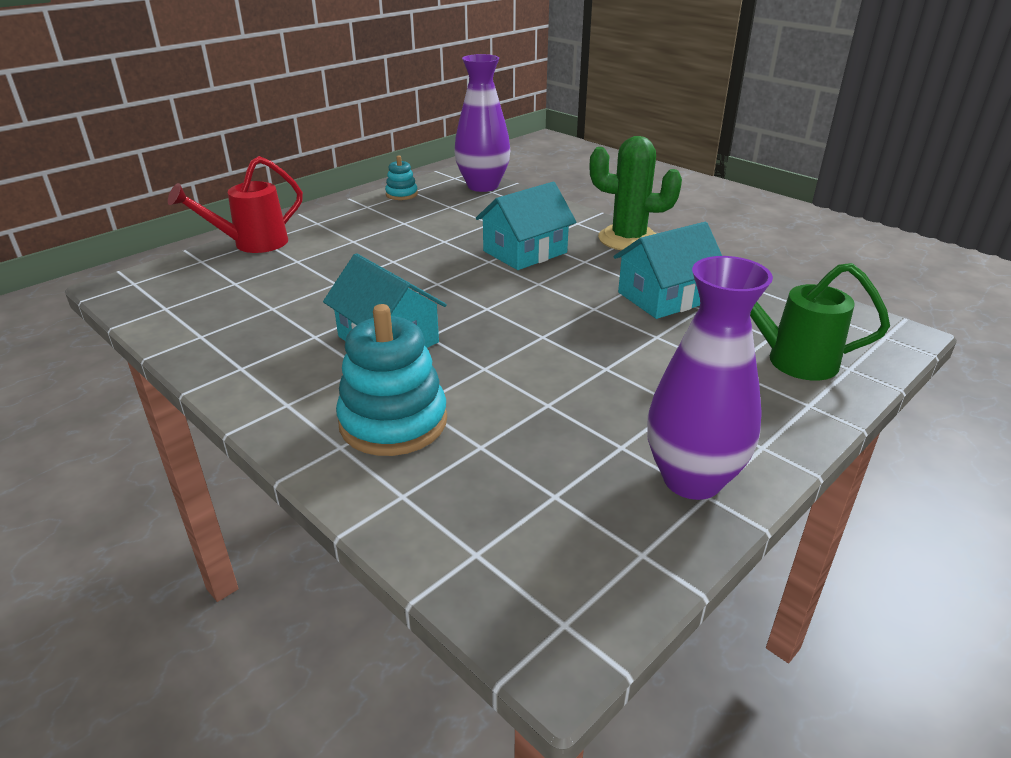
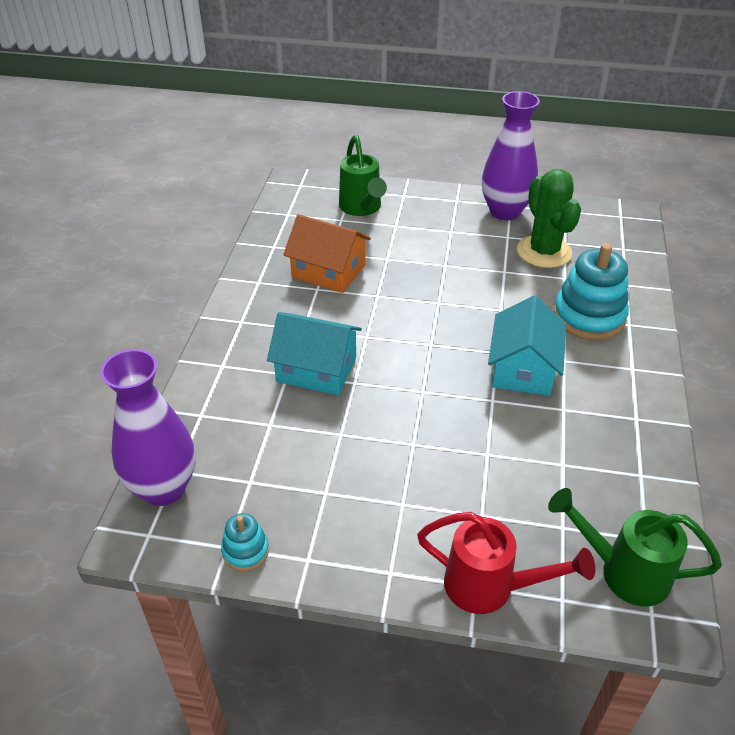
camera: 125 degrees left, 10 degrees up
green cactus [589,136,682,250] -> green cactus moved to [517,169,581,268]
turquoise house [613,222,722,319] -> orange house [283,214,371,293]
none -> green watering can [548,488,722,606]

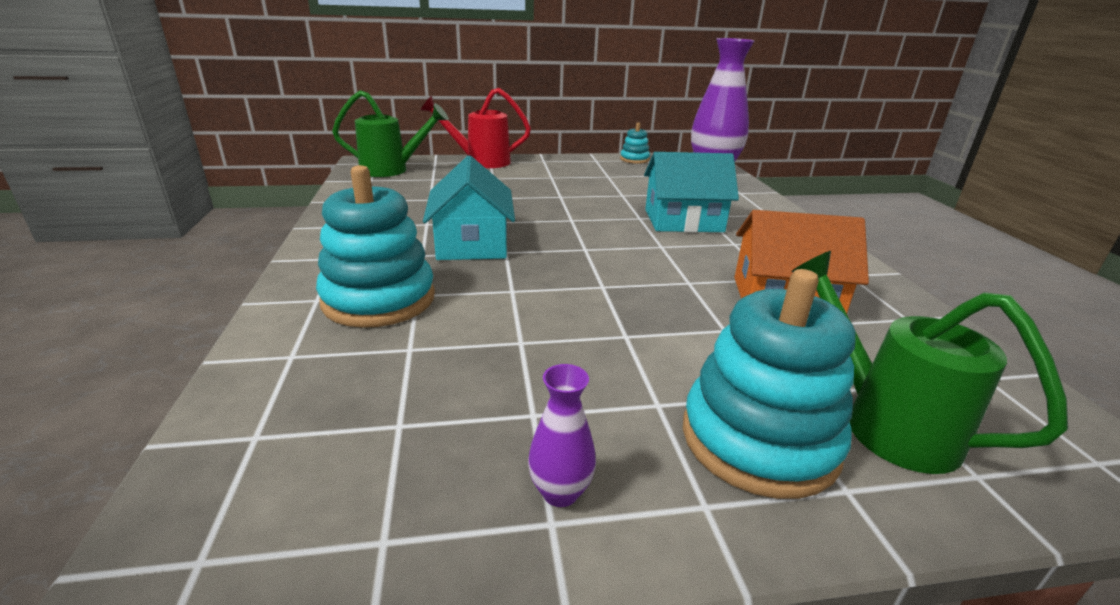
camera: 160 degrees right, 15 degrees down
purple vase [482,91,540,220] -> purple vase [528,364,596,507], size x0.43
green cactus [517,169,581,268] -> none
none -> turquoise stacking toy [683,269,856,499]

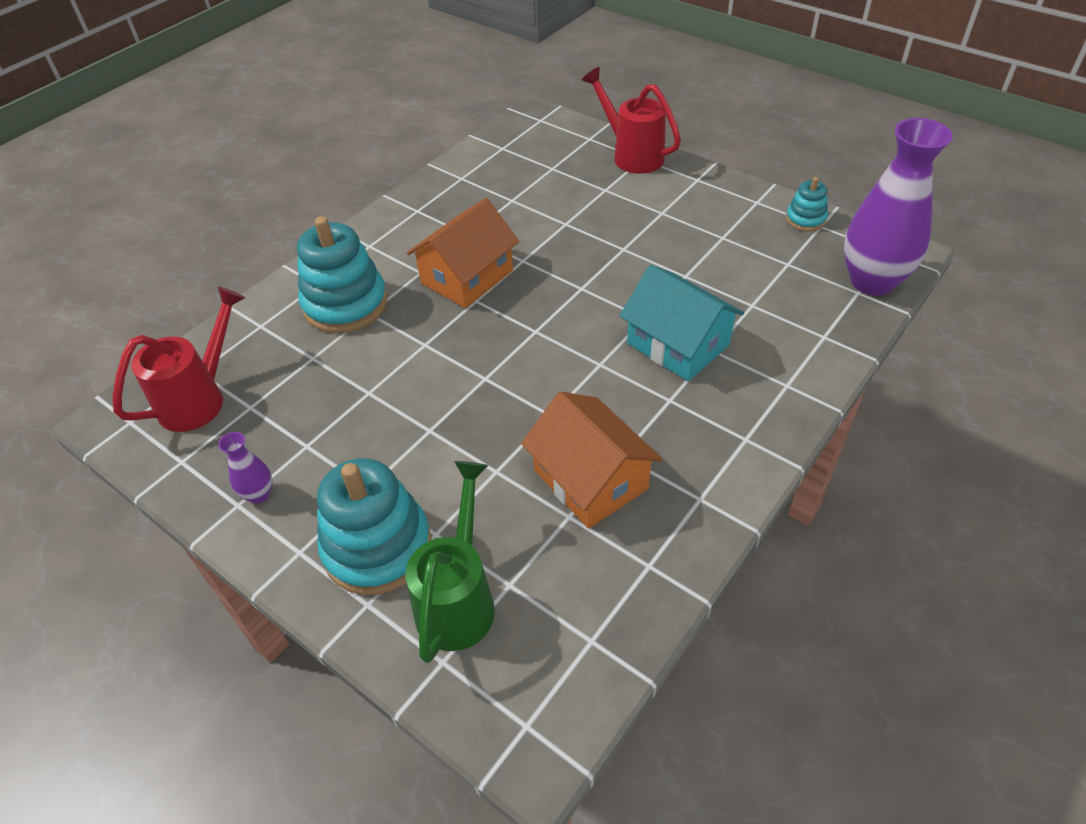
camera: 50 degrees right, 20 degrees up
green watering can [332,90,449,177] -> none
turquoise house [423,155,515,260] -> orange house [407,198,519,308]
none -> red watering can [113,286,245,432]

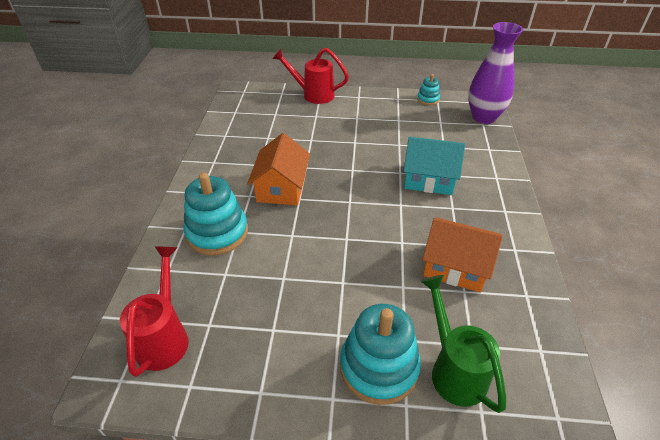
camera: 35 degrees left, 5 degrees down
purple vase [218,432,273,504] -> none

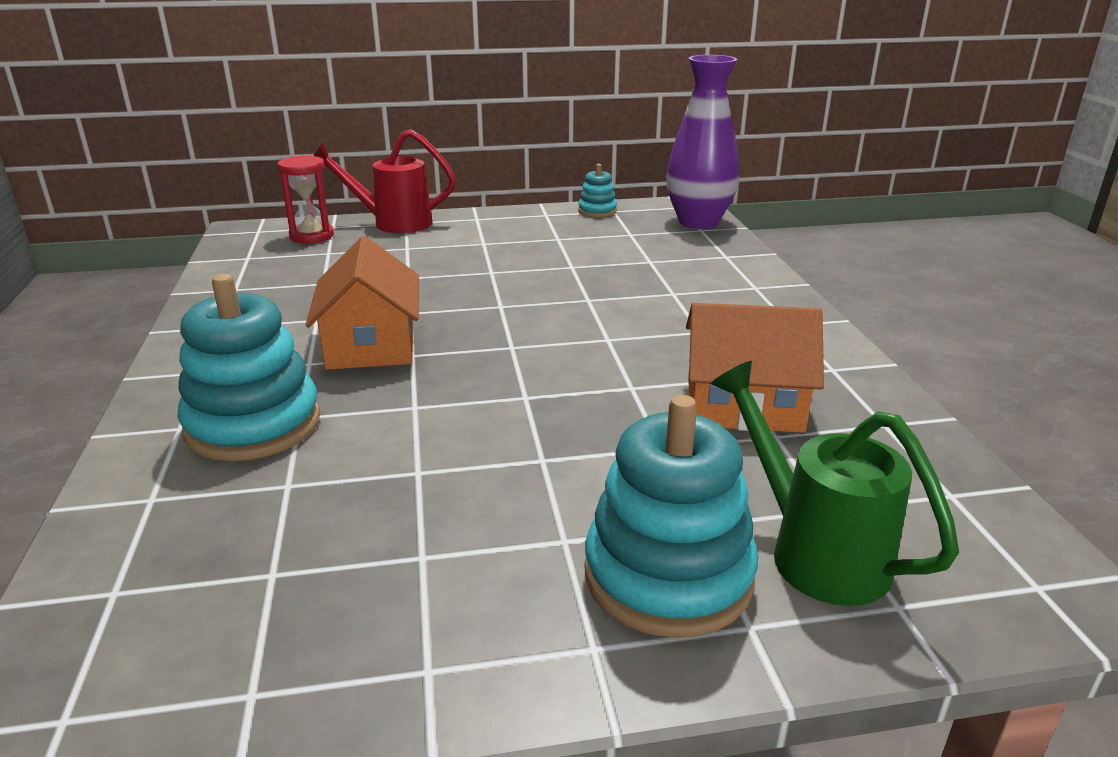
camera: 15 degrees left, 15 degrees down
red watering can [120,246,189,377] -> none
turquoise house [403,137,465,195] -> none
none -> red hourglass [277,155,334,244]

